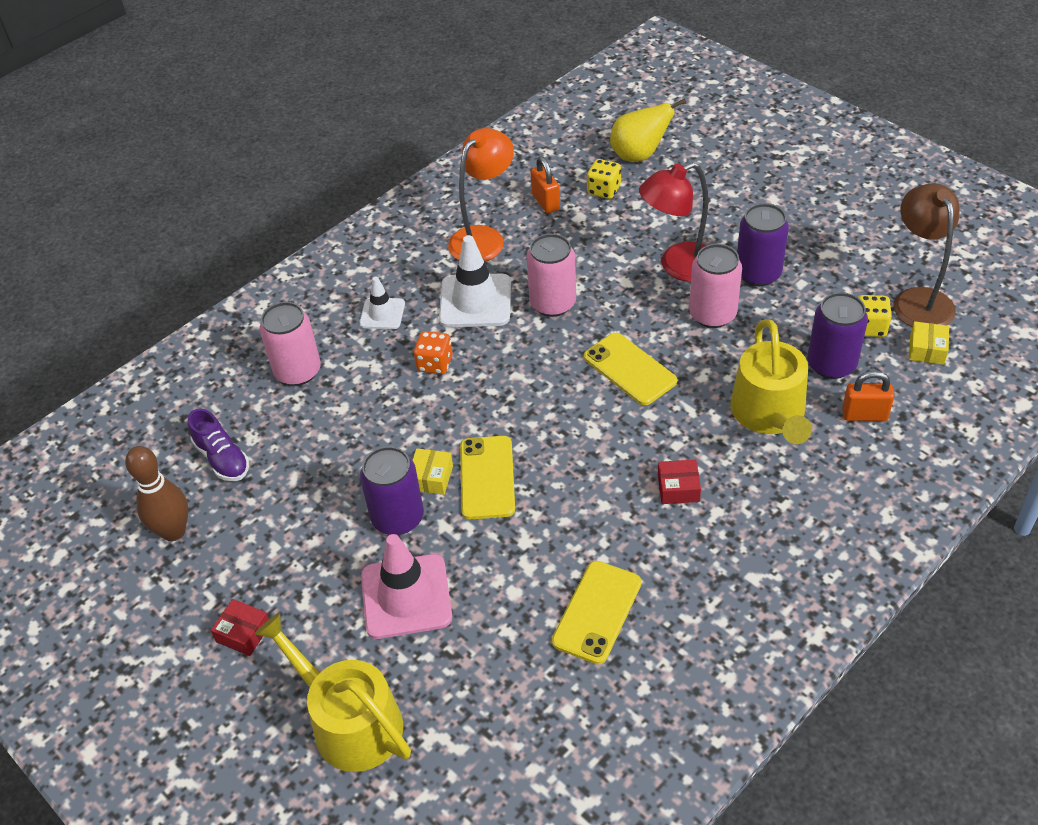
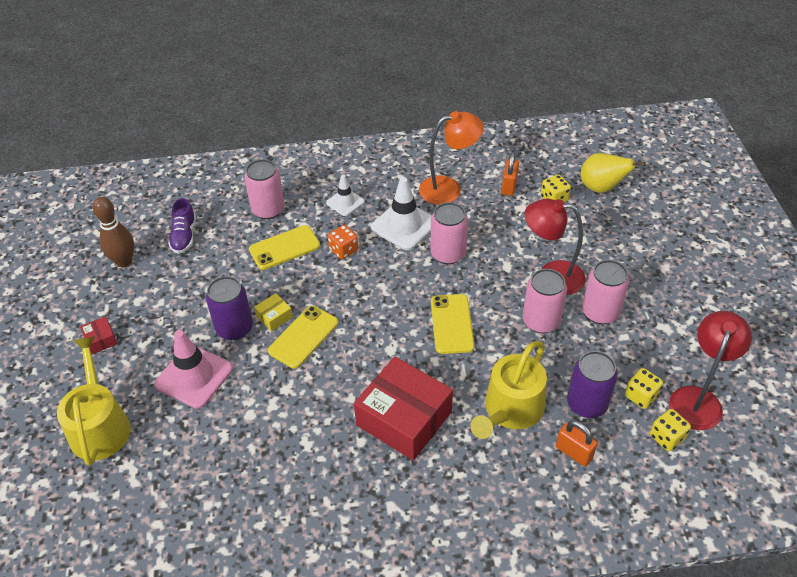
camera: 35 degrees right, 0 degrees up
yellow phone [552,561,641,664] -> yellow phone moved to [249,225,320,270]
red box [658,460,701,504] -> red box [354,356,453,460], size x2.39
purple can [737,203,789,286] -> pink can [582,260,629,324]
brown lamp [893,183,959,327] -> red lamp [669,311,752,430]
yellow box [909,321,949,365] -> yellow dice [650,409,691,451]

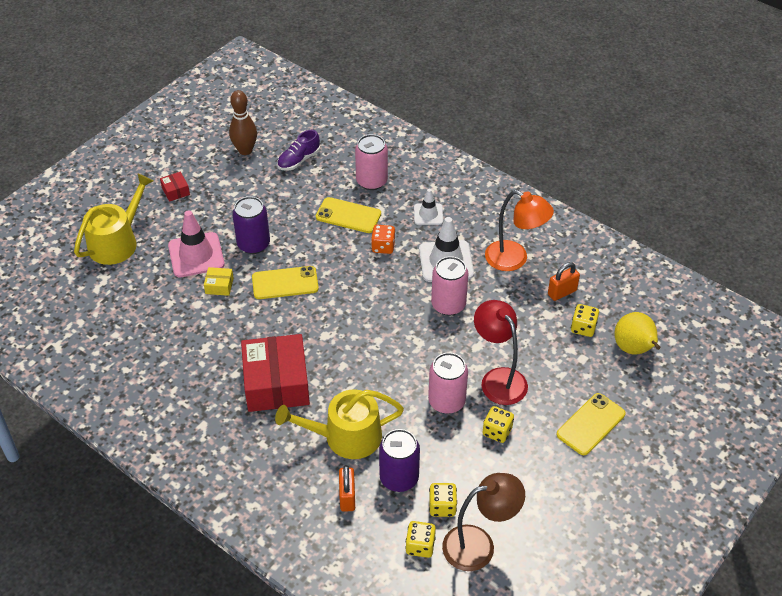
camera: 45 degrees right, 0 degrees up
red box [80,316,117,354] -> red box turned 45 degrees counterclockwise [160,172,190,202]
yellow box [254,293,293,331] -> yellow box moved to [204,267,234,296]
yellow phone [431,294,474,354] -> yellow phone moved to [557,393,626,455]
pink can [582,260,629,324] -> yellow dice [482,406,514,443]
red lamp [669,311,752,430] -> brown lamp [442,473,525,571]

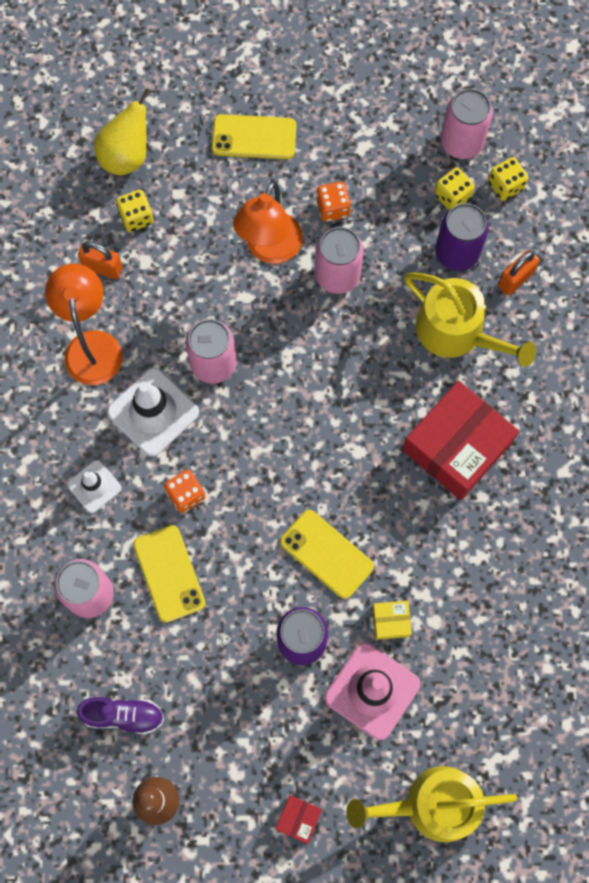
camera: 130 degrees left, 25 degrees up
yellow box [204,267,234,296] -> yellow box turned 60 degrees counterclockwise [372,601,412,640]
brown lamp [442,473,525,571] -> pink can [441,89,493,159]
red lamp [474,300,528,405] -> orange lamp [233,181,303,264]
yellow dice [482,406,514,443] -> orange dice [316,181,351,222]

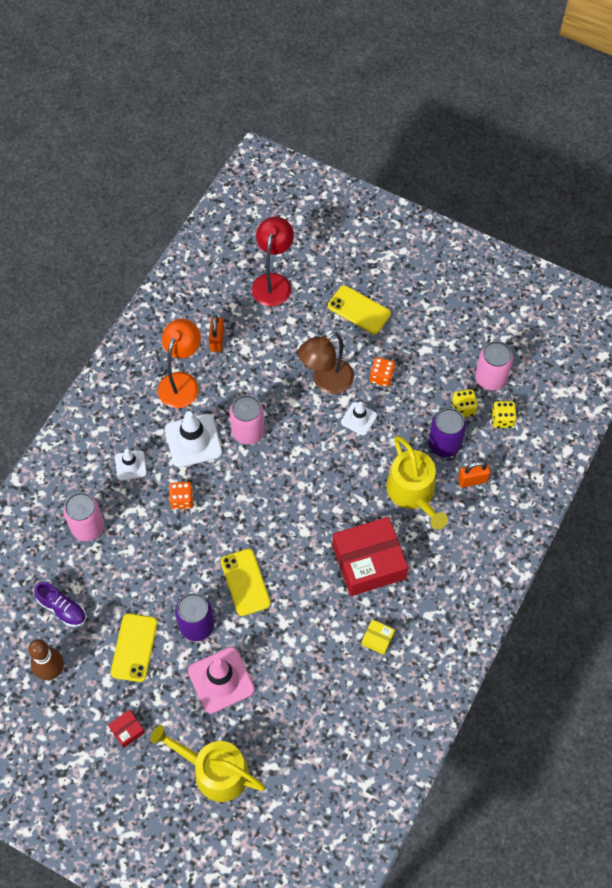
camera: 30 degrees right, 10 degrees down
orange padlock [78,242,123,279] -> orange padlock turned 45 degrees clockwise [209,315,224,352]
yellow pear [94,88,151,176] -> red lamp [252,216,294,307]
yellow dice [116,190,154,232] -> none
yellow phone [133,525,205,623] -> yellow phone moved to [111,613,158,682]
orange lamp [233,181,303,264] -> brown lamp [298,332,354,394]
pink can [315,227,364,294] -> white traffic cone [341,402,377,435]
yellow box [372,601,412,640] -> yellow box moved to [362,619,395,655]

